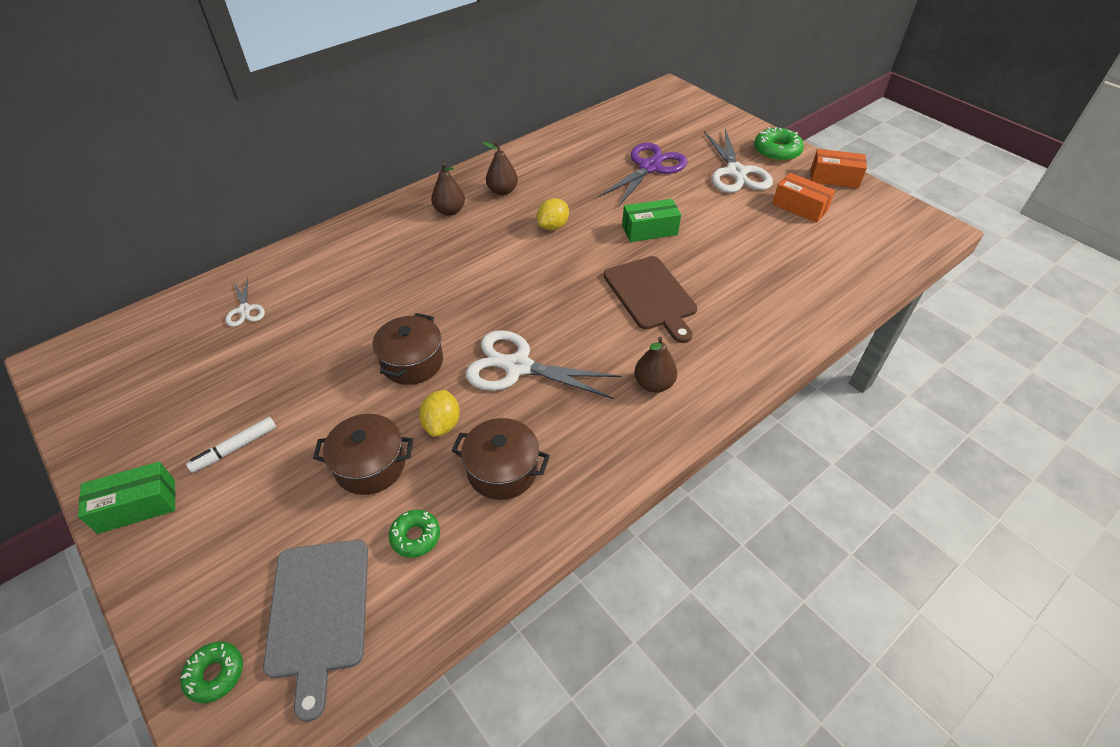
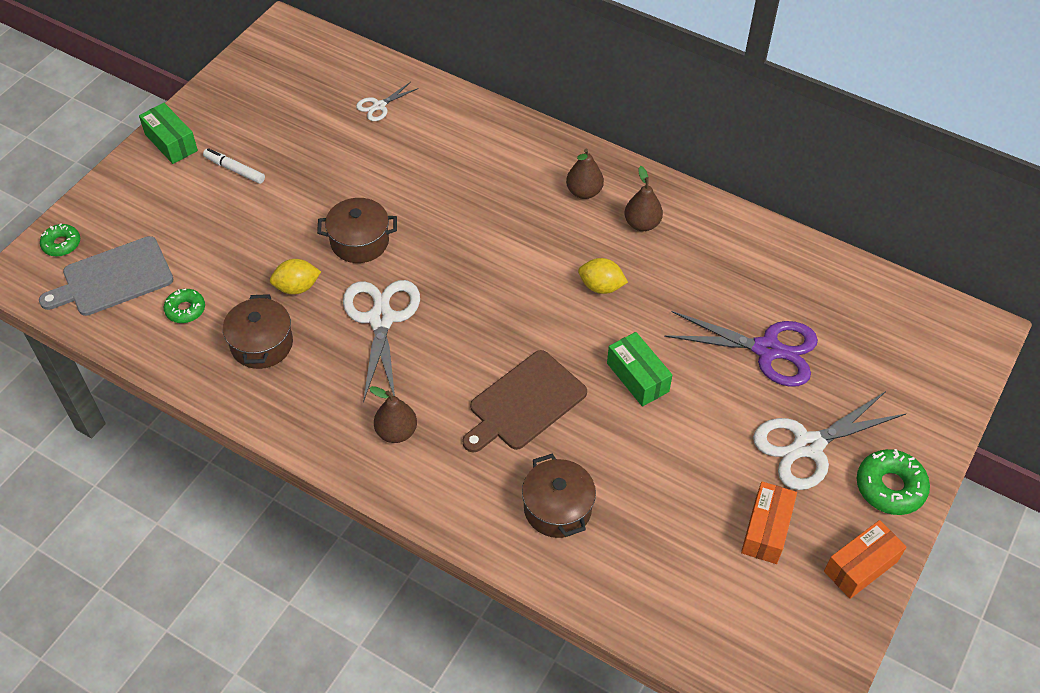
camera: 70 degrees right, 5 degrees up
brown pot [313,414,413,495] -> brown pot moved to [522,454,596,538]
orange box [811,149,867,188] -> orange box turned 60 degrees clockwise [824,520,906,599]

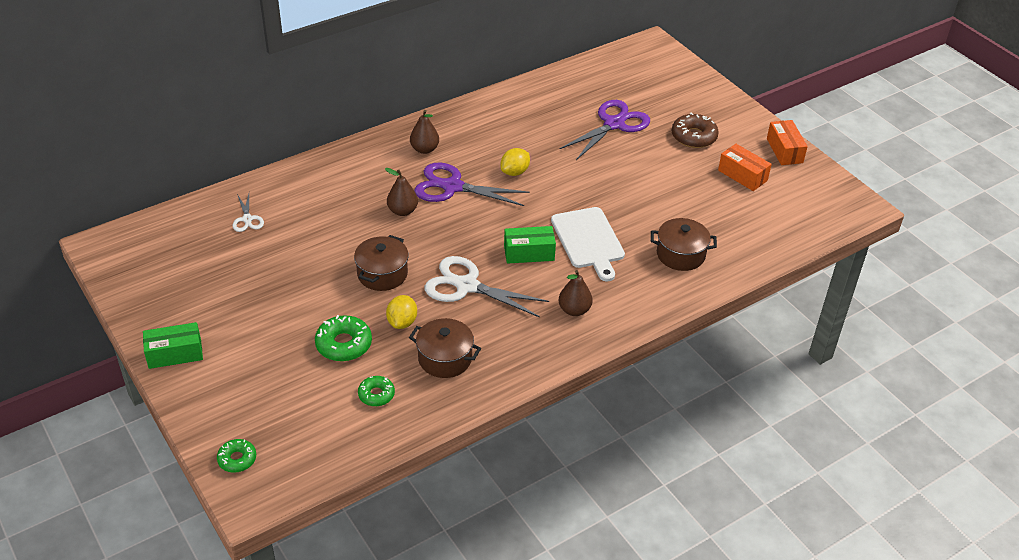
camera: 65 degrees left, 10 degrees down
grey cutting board [39,236,173,316] -> none
white marker [203,148,265,184] -> none
brown cutting board [462,350,587,452] -> white cutting board [551,207,625,281]
green box [607,332,672,407] -> green box moved to [504,226,556,264]
brown pear [624,166,663,231] -> brown pear moved to [385,168,418,216]
white scissors [753,391,907,490] -> brown donut [672,113,719,148]
green donut [857,449,930,515] -> green donut moved to [315,315,372,361]
none -> purple scissors [414,163,530,206]

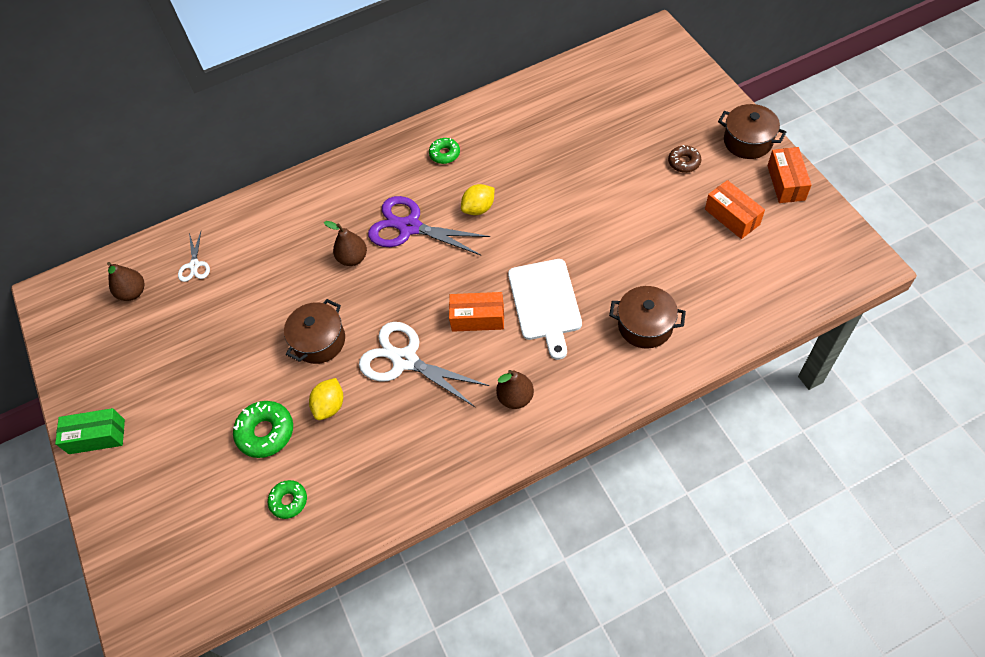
camera: 15 degrees right, 15 degrees up
green donut [217,439,256,473] -> green donut moved to [429,138,460,164]
brown pot [409,318,481,378] -> brown pot moved to [718,104,786,159]
brown pear [410,110,439,154] -> brown pear moved to [107,262,145,301]
green box [504,226,556,264] -> orange box [449,292,504,332]
purple scissors [559,100,650,160] -> none
brown donut [672,113,719,148] -> brown donut [668,145,701,173], size x0.63

